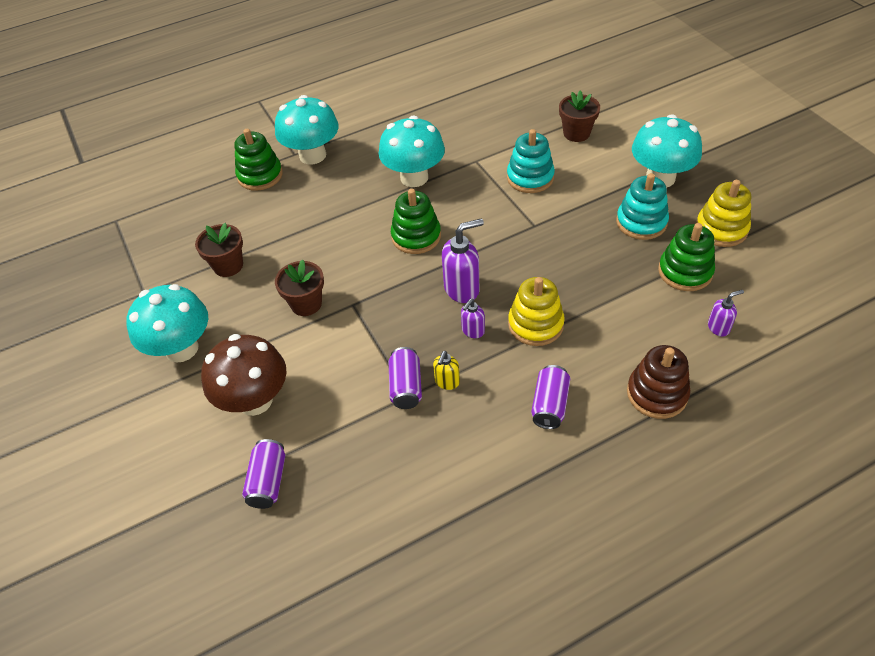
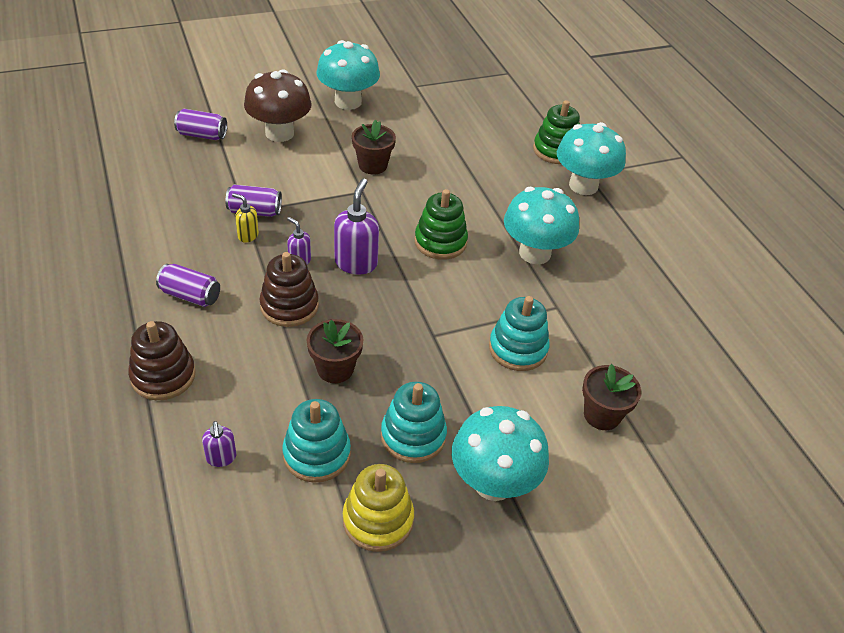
camera: 90 degrees right, 5 degrees down
brown flower pot [195,223,243,277] -> brown flower pot moved to [307,319,363,383]
purple soap dispenser [442,218,484,303] -> purple soap dispenser turned 150 degrees counterclockwise [334,178,379,274]
yellow stacking toy [508,277,565,346] -> brown stacking toy [260,252,319,327]
green stacking toy [658,223,715,291] -> turquoise stacking toy [282,399,351,483]

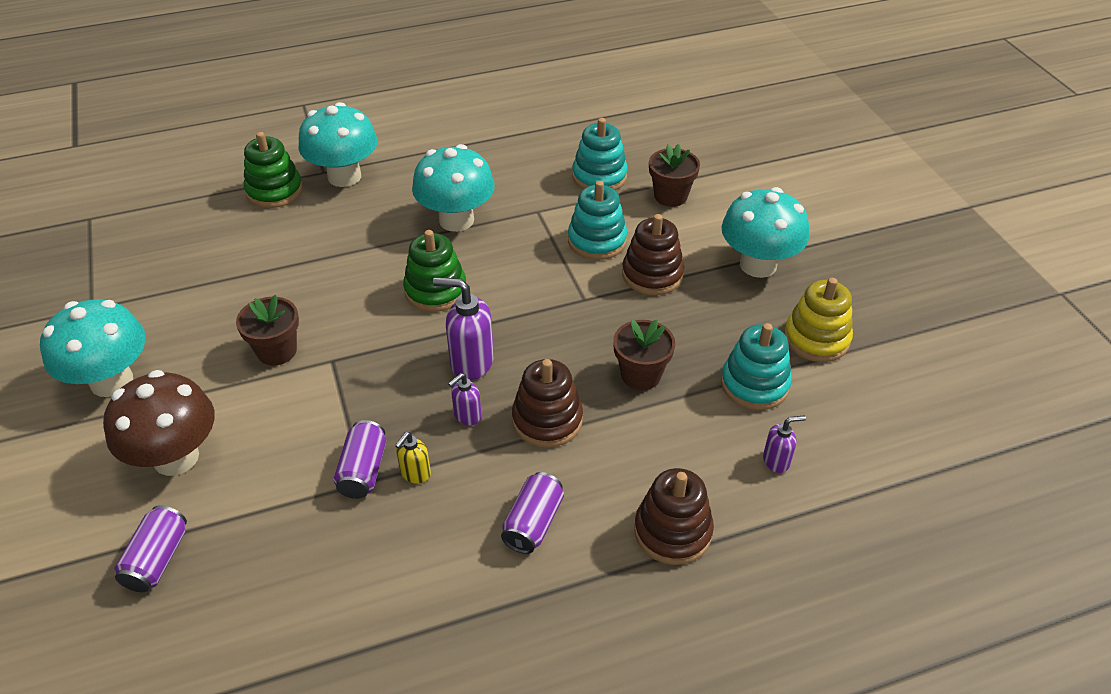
camera: 85 degrees left, 0 degrees up
turquoise stacking toy [381,382,447,463] -> turquoise stacking toy moved to [572,118,628,190]
none -> brown stacking toy [622,214,684,295]

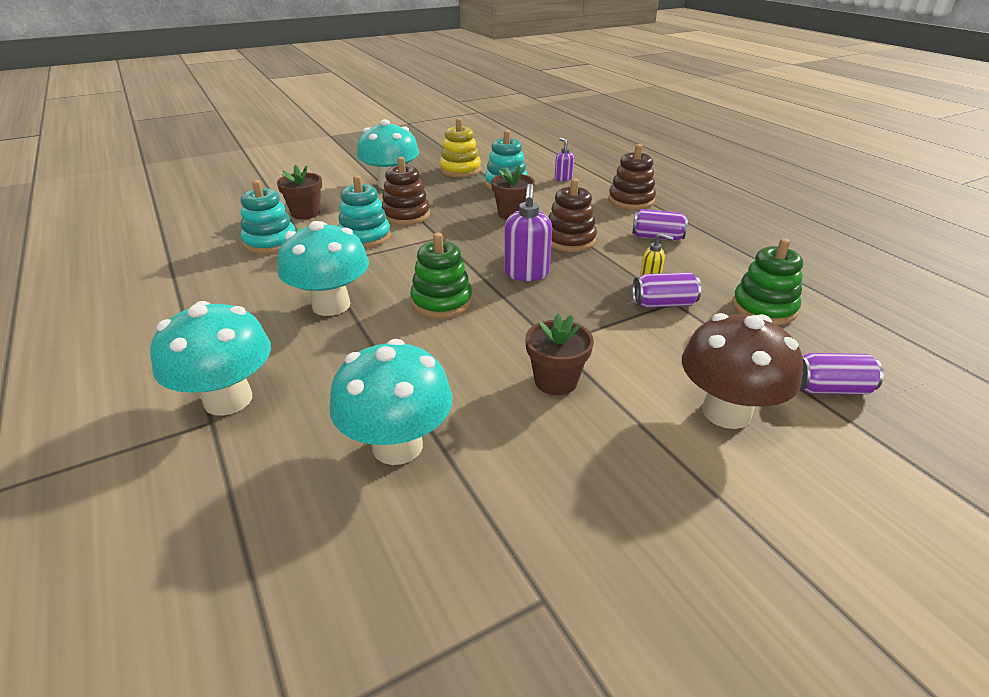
camera: 100 degrees left, 10 degrees down
turquoise mushroom [40,299,146,397] -> turquoise mushroom moved to [330,339,453,465]
green stacking toy [244,132,303,208] -> green stacking toy moved to [732,238,803,325]
purple soap dispenser [448,373,482,425] -> none

